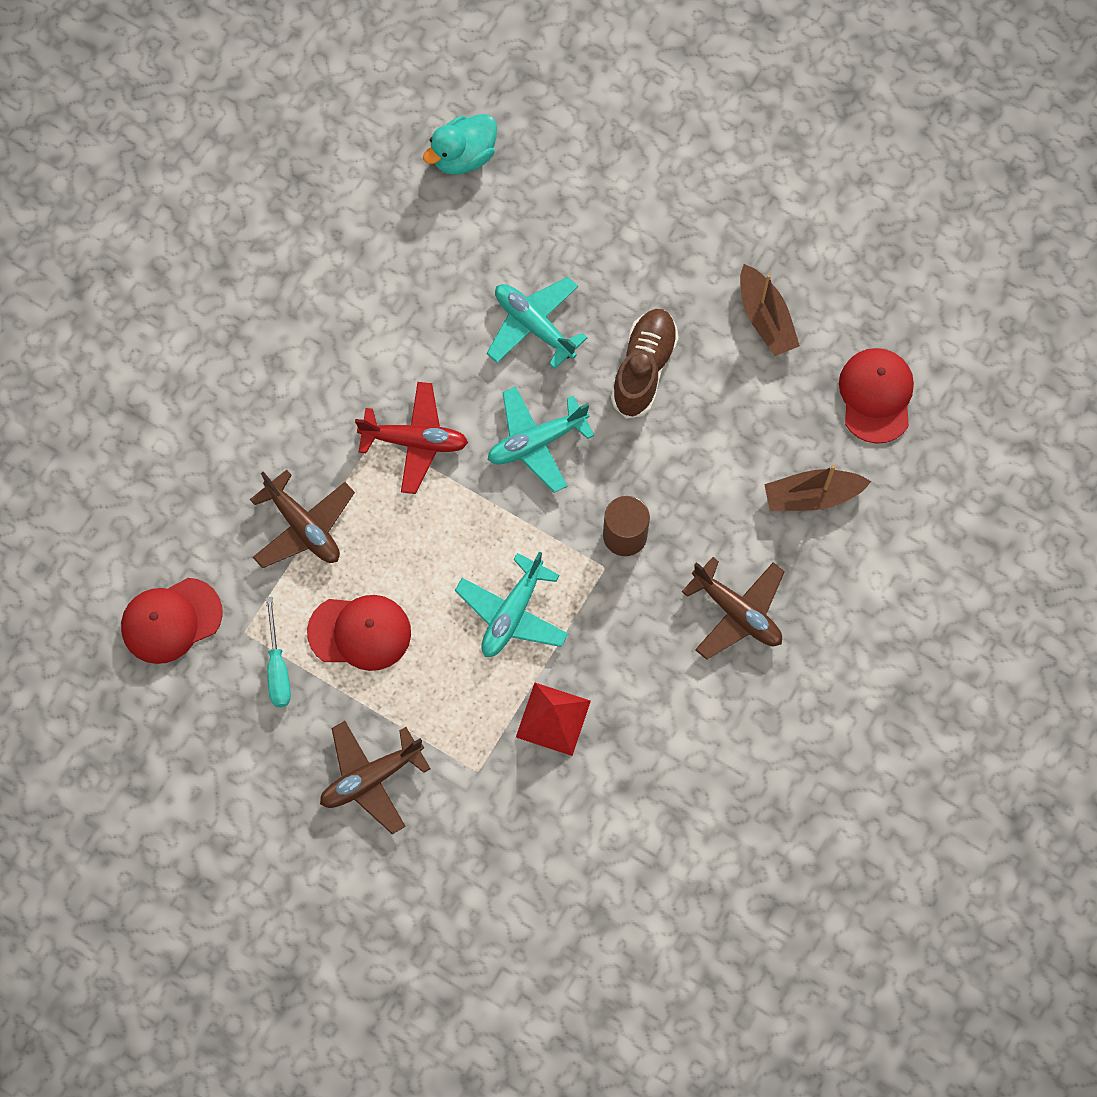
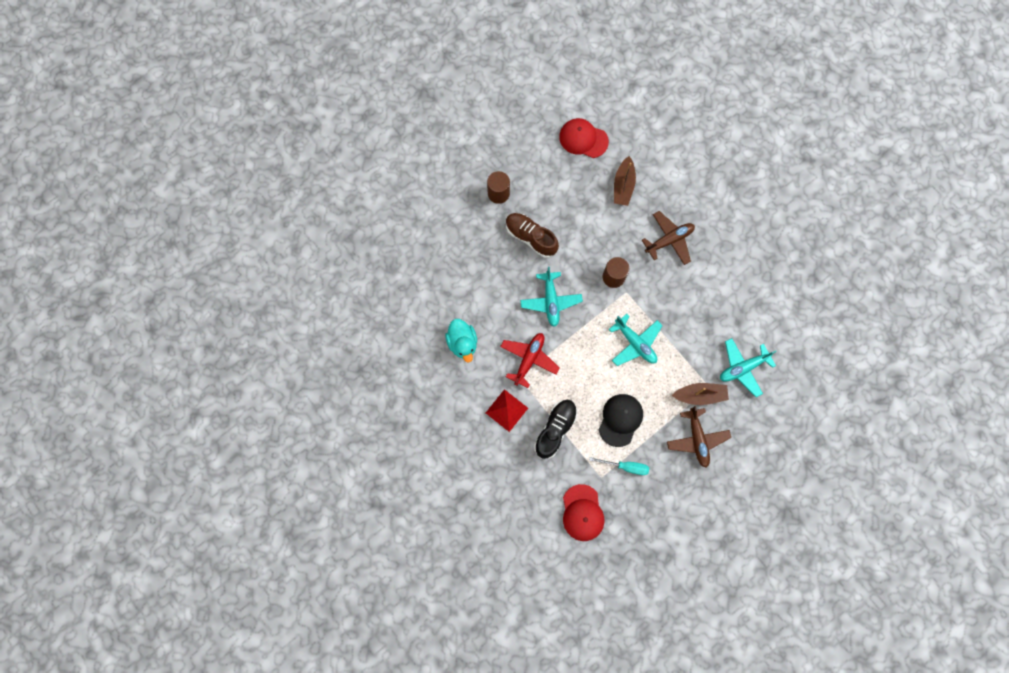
camera: 70 degrees left, 5 degrees up
brown plane [250,470,355,568] -> black shoe [534,399,577,459]
red cap [307,595,411,671] -> black cap [599,394,643,447]
turquoise duck [423,114,497,175] -> turquoise duck moved to [445,319,477,362]
turquoise plane [486,277,588,369] -> turquoise plane moved to [720,338,777,397]
red pyramid [516,683,591,756] -> red pyramid moved to [486,389,528,432]
brown boat [740,264,800,356] -> brown boat moved to [672,383,729,405]
none -> brown cylinder [487,171,510,204]

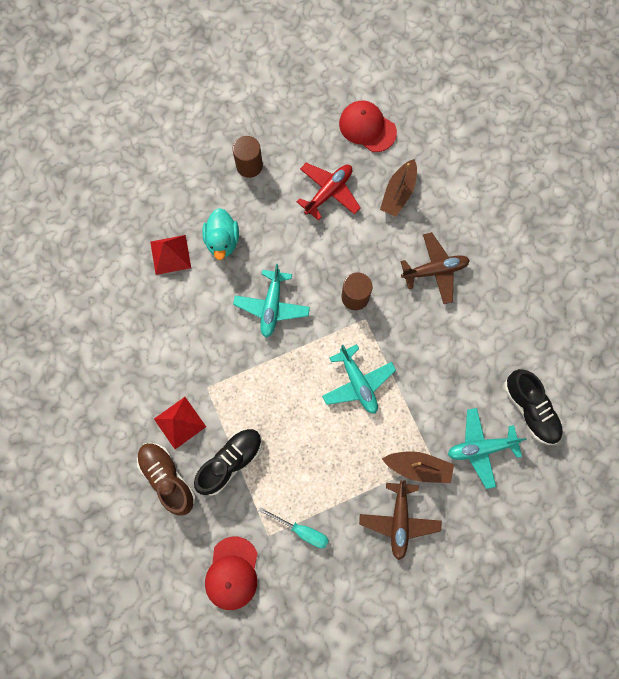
camera: 15 degrees right, 0 degrees up
turquoise duck [445,319,477,362] -> turquoise duck moved to [202,208,239,260]
red plane [500,333,560,388] -> red plane moved to [297,163,361,221]
brown shoe [506,213,559,258] -> brown shoe moved to [137,443,196,516]
black cap [599,394,643,447] -> none
none -> red pyramid [150,235,191,275]
none -> black shoe [504,369,563,445]

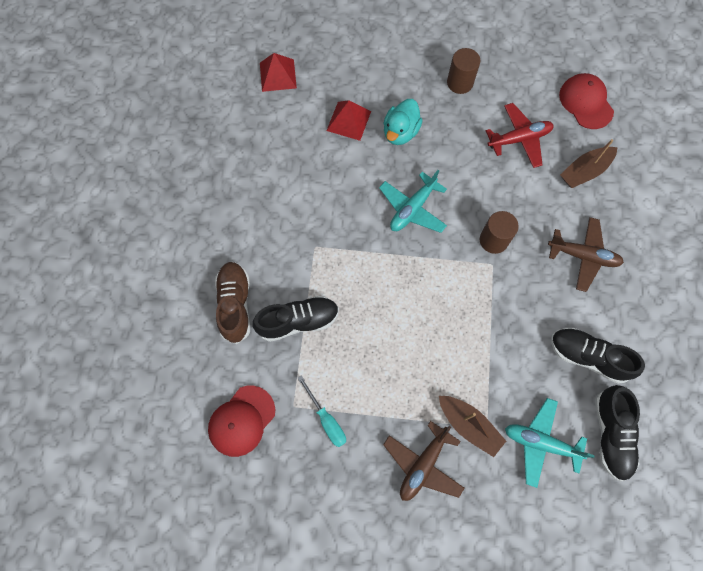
camera: 30 degrees right, 5 degrees down
red pyramid [154,397,206,449] -> red pyramid moved to [260,53,297,92]
turquoise plane [322,344,396,414] -> none
none -> black shoe [551,328,645,384]

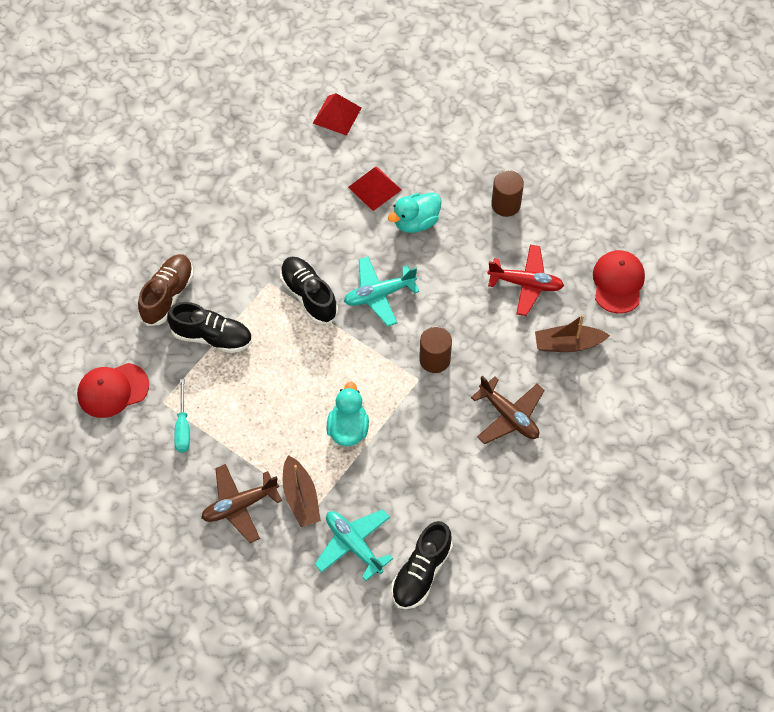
camera: 30 degrees right, 10 degrees down
black shoe [551,328,645,384] -> black shoe moved to [280,257,338,324]
none -> turquoise duck [326,382,369,446]

